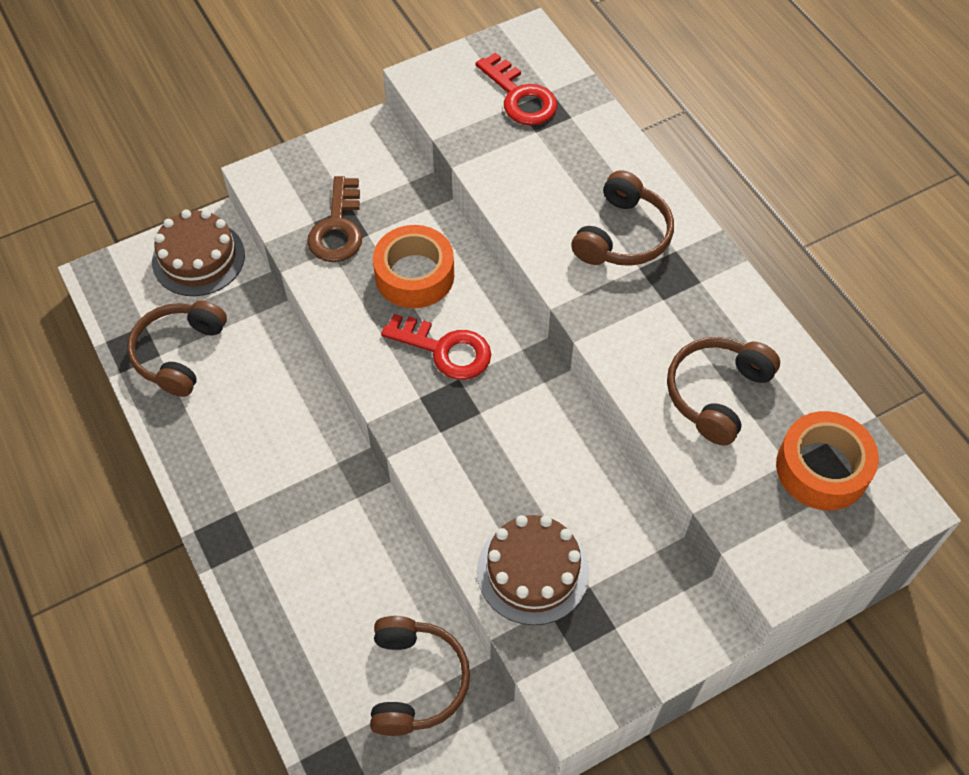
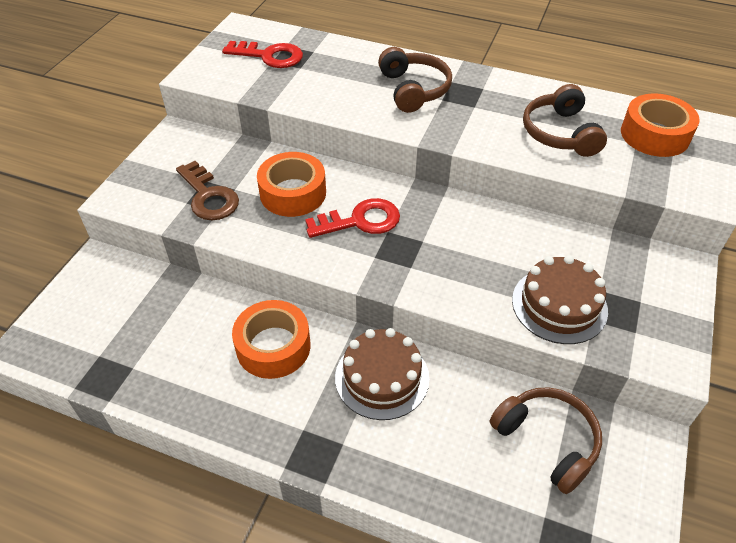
camera: 40 degrees left, 10 degrees down
brown headphones [127,301,227,397] -> none
brown cake [152,210,245,296] -> brown cake moved to [335,328,429,420]
none -> orange tape [232,300,311,379]

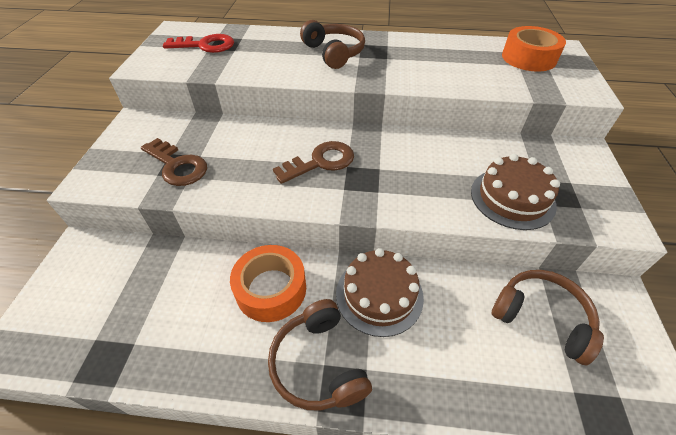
camera: 15 degrees left, 0 degrees up
orange tape [257,152,326,217] -> none
red key [305,198,400,238] -> brown key [273,141,354,184]
brown headphones [523,84,607,157] -> brown headphones moved to [268,299,372,410]

